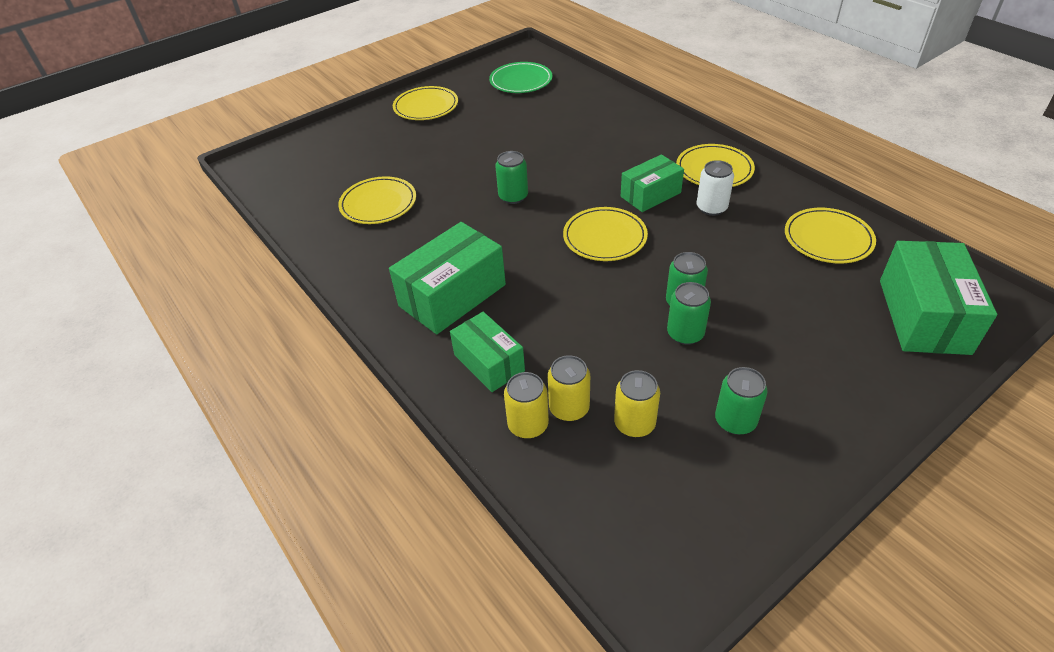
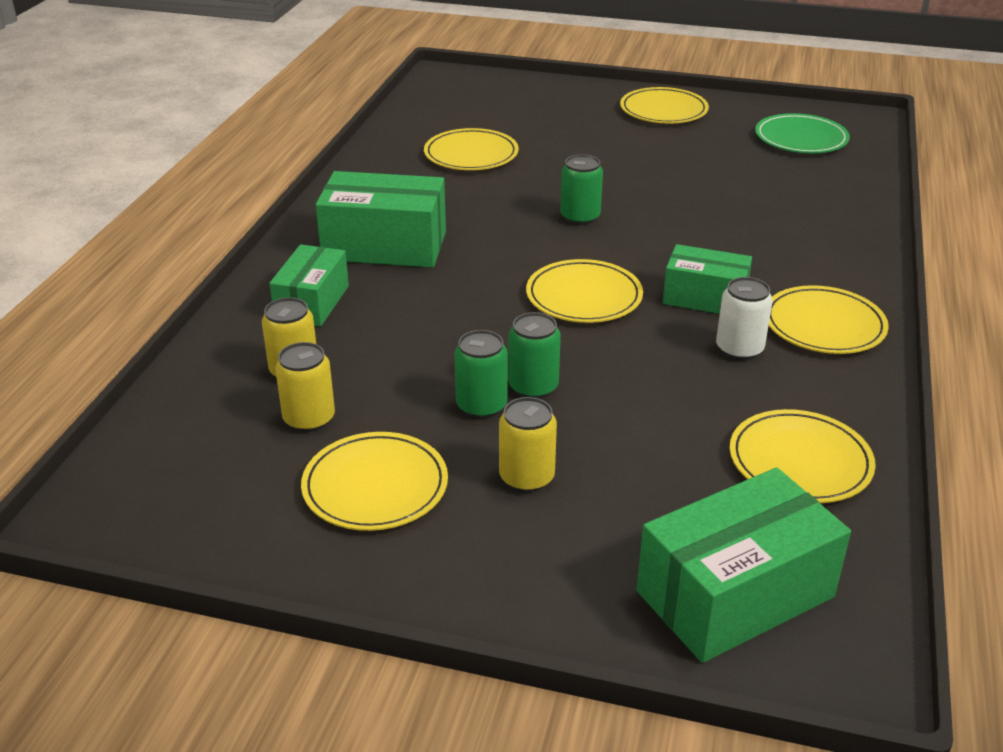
camera: 50 degrees right, 10 degrees down
yellow can [504,372,549,439] -> yellow can moved to [499,397,557,492]
green can [715,367,768,435] -> yellow plate [301,432,448,531]

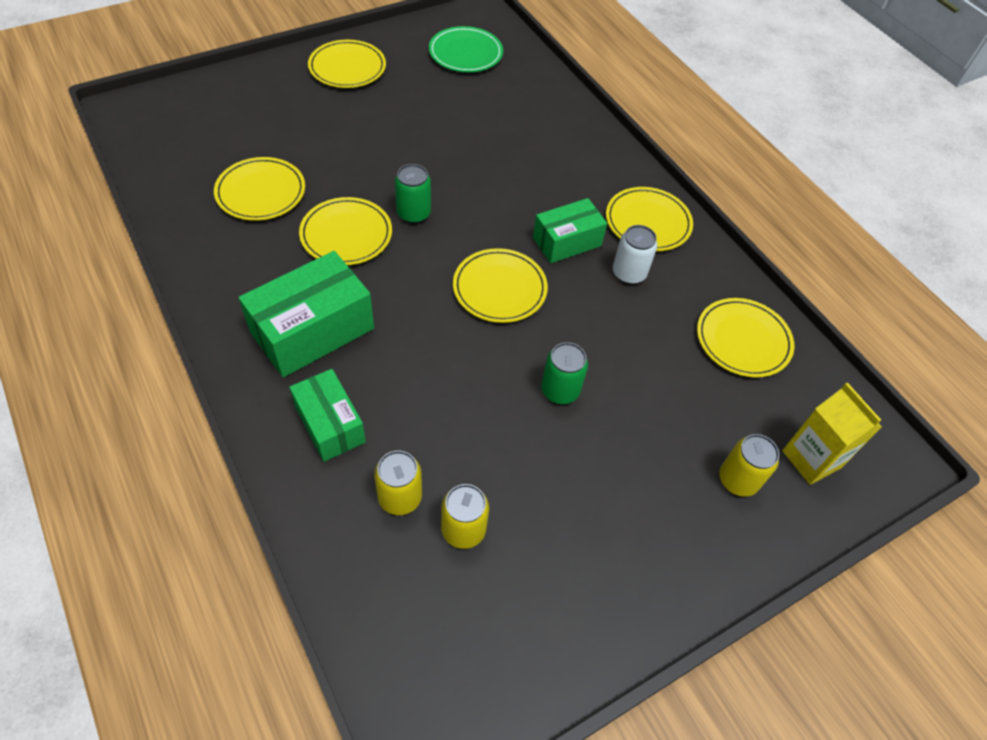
camera: 50 degrees left, 20 degrees up
yellow plate [301,432,448,531] -> yellow plate moved to [299,197,392,265]
green can [454,330,508,419] -> none
yellow can [499,397,557,492] -> yellow can moved to [719,434,779,497]
green box [637,467,851,663] -> yellow carton [782,382,882,485]

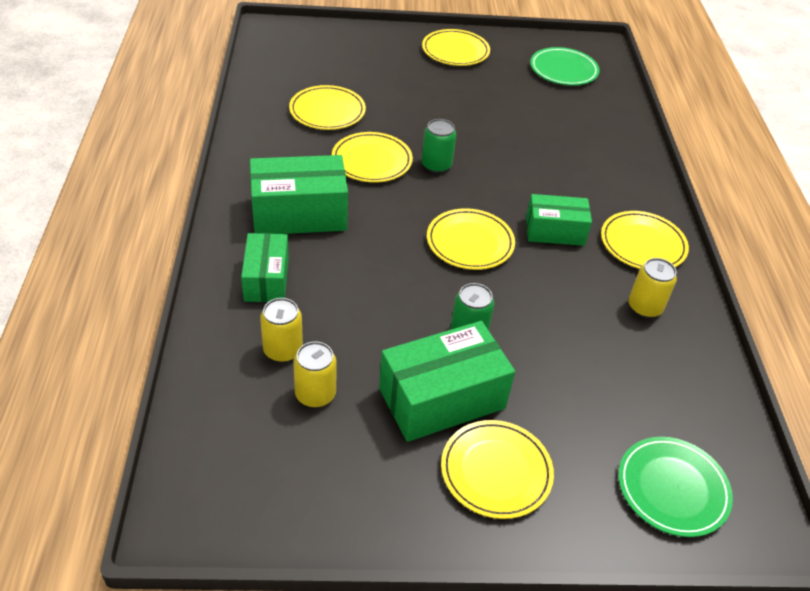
camera: 30 degrees right, 10 degrees down
white can [613,225,657,284] -> none
yellow plate [697,298,794,378] -> yellow plate moved to [441,420,554,519]
yellow can [719,434,779,497] -> yellow can moved to [628,258,677,318]
yellow carton [782,382,882,485] -> green plate [618,437,733,537]
none -> green box [379,321,515,442]

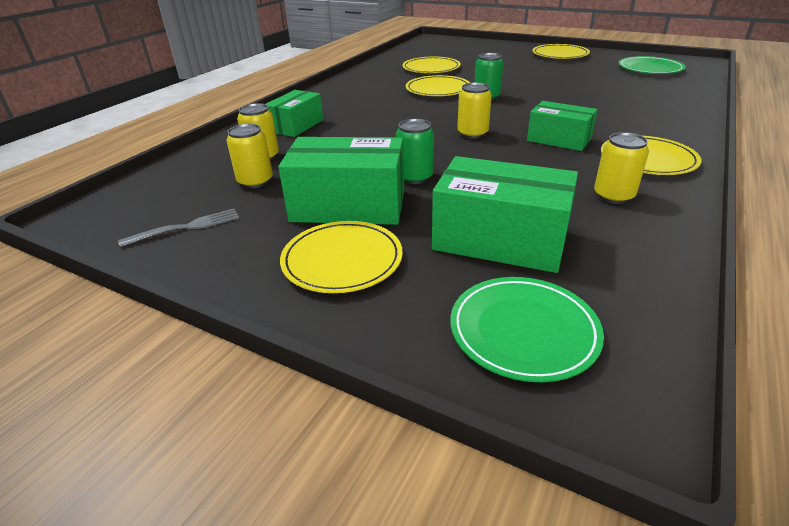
camera: 35 degrees right, 10 degrees down
green box [250,155,348,234] -> green box moved to [432,156,578,273]
yellow plate [427,208,515,270] -> yellow can [457,82,492,139]
none -> grey fork [118,209,239,247]

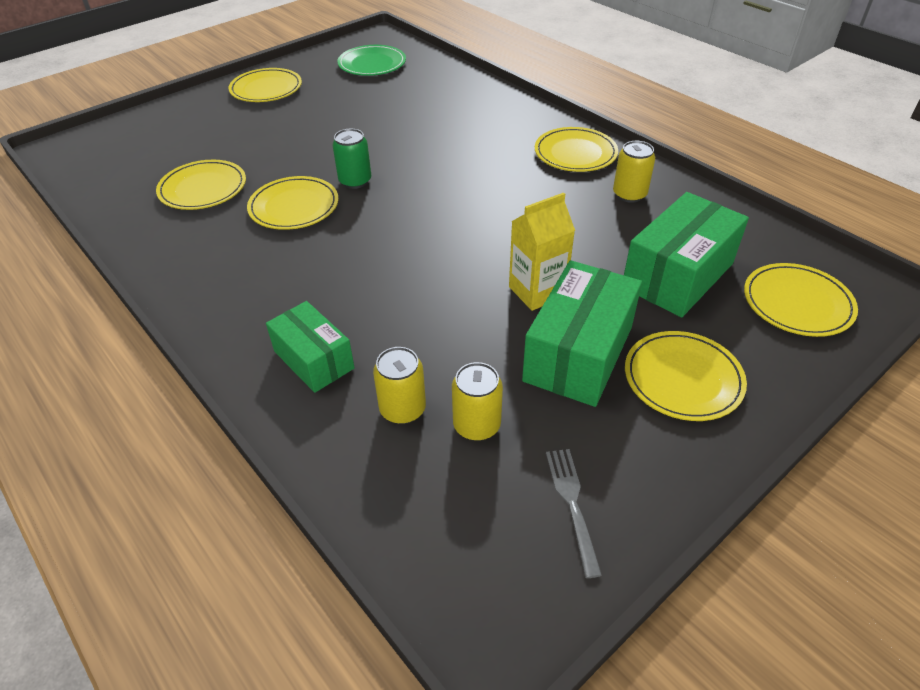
camera: 70 degrees left, 10 degrees up
green can [396,119,434,184] -> yellow carton [509,193,575,311]
green plate [450,277,604,382] -> yellow plate [744,263,858,337]
yellow can [457,82,492,139] -> none
green box [527,101,598,151] -> none

